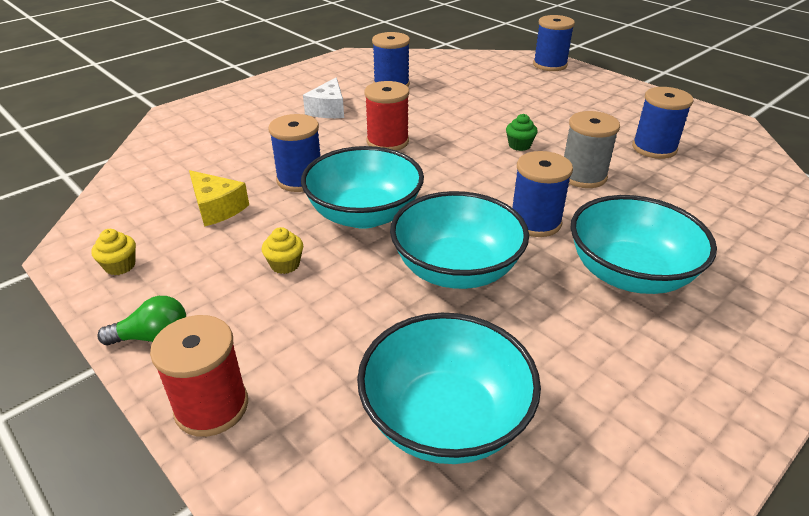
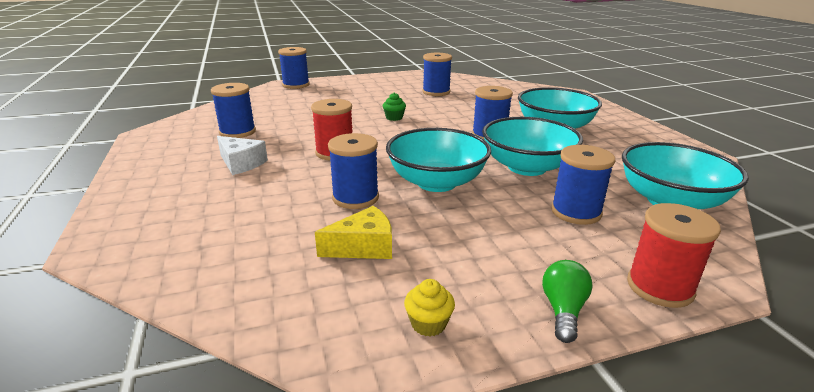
camera: 65 degrees left, 10 degrees down
yellow cupcake [262,227,303,274] -> none
grey spool [564,111,620,188] -> none
none -> blue spool [551,145,615,225]

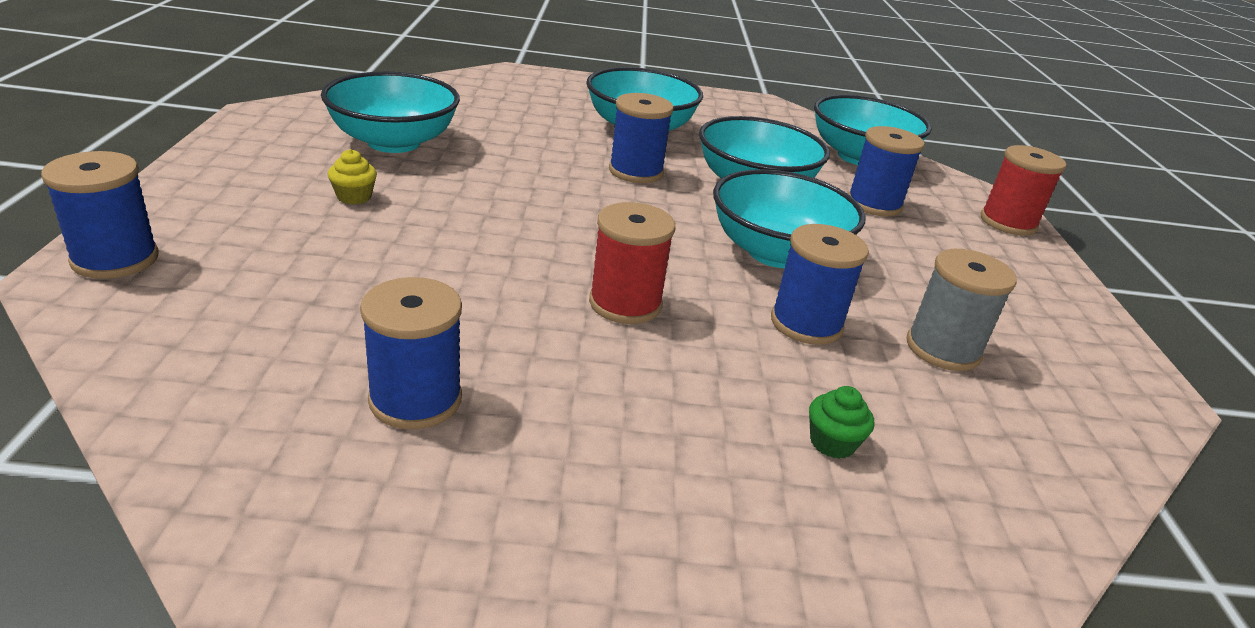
camera: 75 degrees left, 5 degrees up
white cheese [217,136,268,175] -> none
yellow cheese [315,206,392,259] -> grey spool [907,249,1017,371]
green cupcake [383,93,406,121] -> green cupcake moved to [809,386,874,459]
yellow cupcake [404,279,455,336] -> yellow cupcake moved to [328,149,377,205]
blue spool [422,53,452,96] -> turquoise bowl [321,72,460,153]
green light bulb [542,260,592,343] -> none

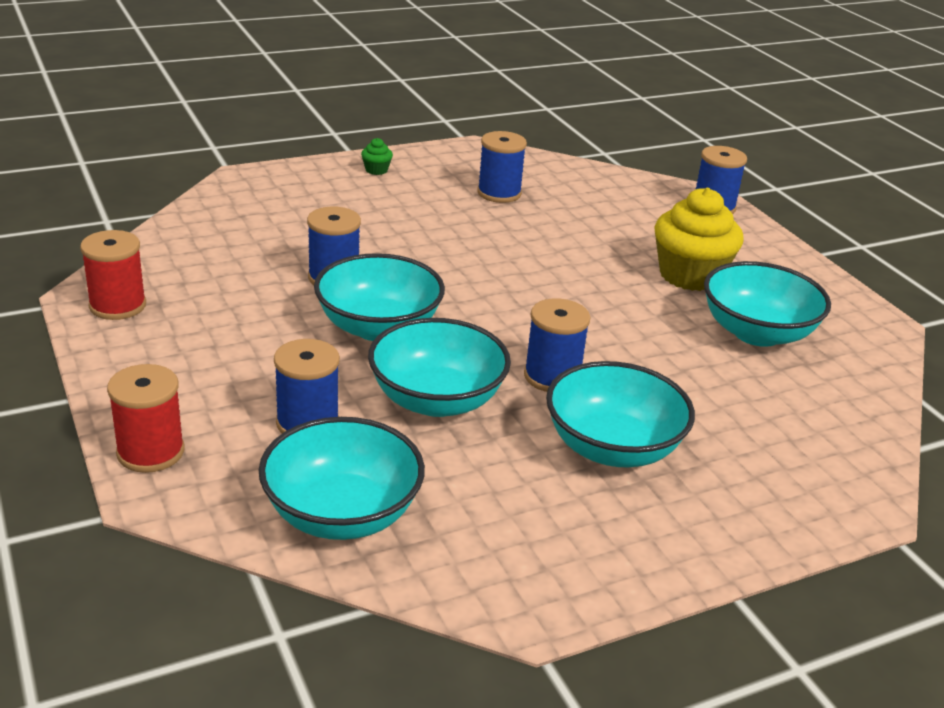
camera: 155 degrees right, 0 degrees up
yellow cupcake [328,149,377,205] -> yellow cupcake [654,188,744,291], size x2.44
red spool [589,202,675,324] -> red spool moved to [80,230,146,320]
green cupcake [809,386,874,459] -> green cupcake moved to [361,138,393,175]
grey spool [907,249,1017,371] -> none

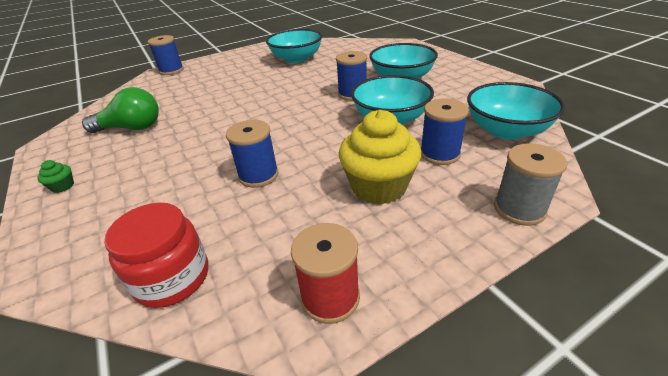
camera: 90 degrees left, 5 degrees up
red spool [107,364,185,473] -> grey spool [494,143,567,226]
turquoise bowl [314,253,445,341] -> none
blue spool [477,131,527,203] -> green light bulb [82,87,159,133]
yellow cupcake [654,188,744,291] -> yellow cupcake moved to [339,110,421,205]
none -> red jar [104,203,208,308]

